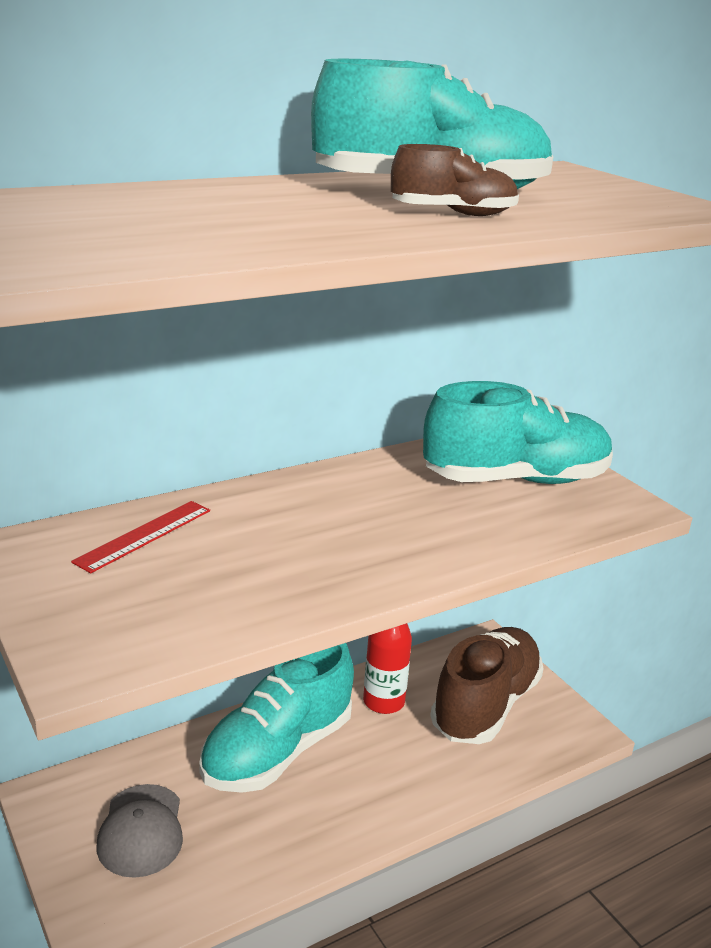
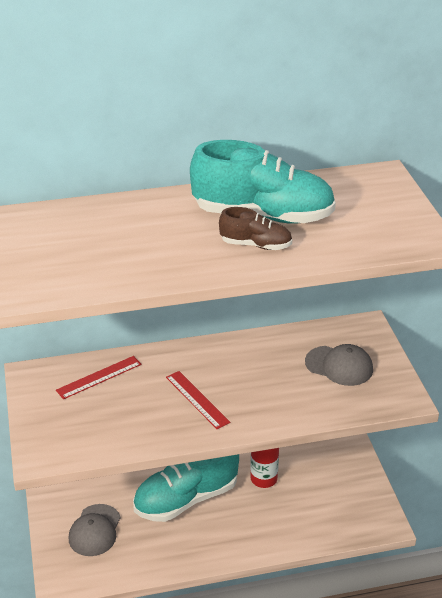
camera: 20 degrees right, 10 degrees up
turquoise shoe [423,381,613,484] -> grey cap [305,344,373,386]
brown shoe [431,627,544,744] -> none
none -> red ruler [166,371,230,429]

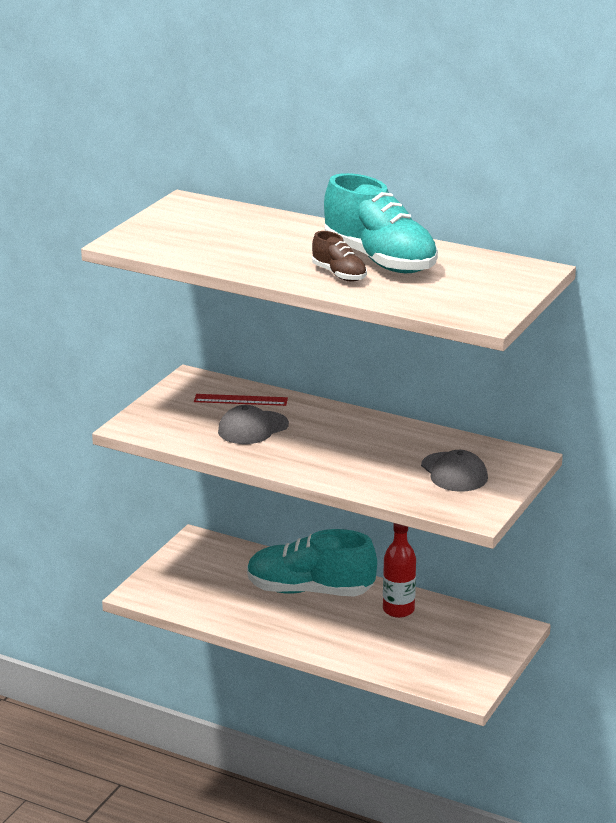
camera: 40 degrees right, 10 degrees down
grey cap [69,504,121,556] -> grey cap moved to [218,405,289,444]
red ruler [166,371,230,429] -> none

